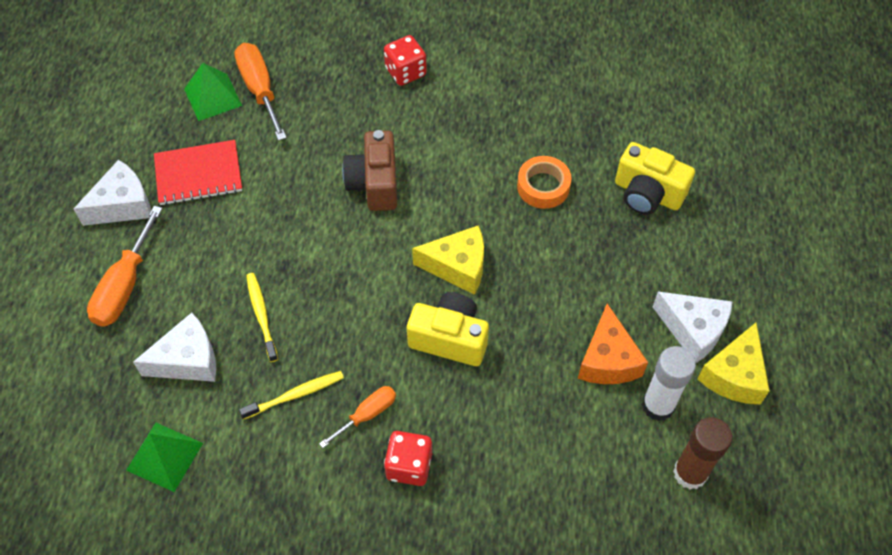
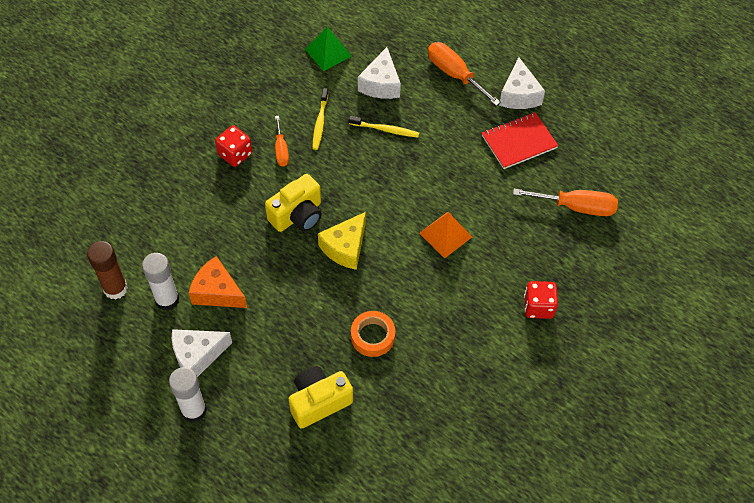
camera: 120 degrees right, 0 degrees up
red notebook [154,140,242,205] -> red notebook turned 45 degrees clockwise [482,112,558,169]
green pyramid [184,63,242,121] -> none
brown camera [342,130,397,211] -> orange pyramid [419,212,472,258]
yellow cheese [697,323,770,405] -> none
none -> white glue stick [169,367,207,423]

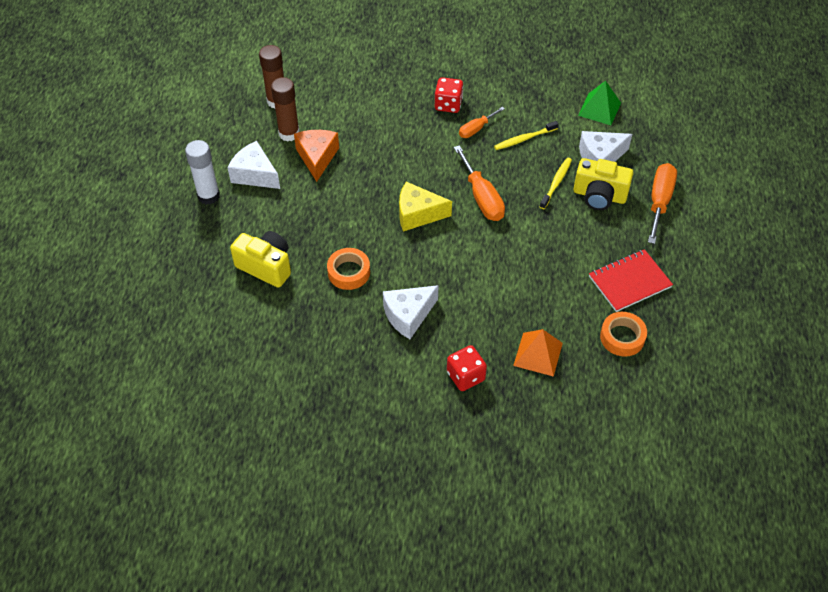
camera: 60 degrees right, 5 degrees down
white glue stick [142,253,179,311] -> brown glue stick [271,77,300,142]
yellow camera [265,174,322,232] -> yellow camera moved to [574,158,633,210]
yellow toothbrush [349,116,419,138] -> yellow toothbrush turned 135 degrees counterclockwise [540,157,572,209]
orange pyramid [419,212,472,258] -> orange pyramid moved to [513,329,563,377]
red notebook [482,112,558,169] -> red notebook turned 60 degrees counterclockwise [589,249,673,312]
white cheese [499,57,545,109] -> white cheese moved to [383,285,439,339]
orange screwdriver [513,189,618,216] -> orange screwdriver moved to [454,145,505,221]
none -> orange tape [600,312,647,357]

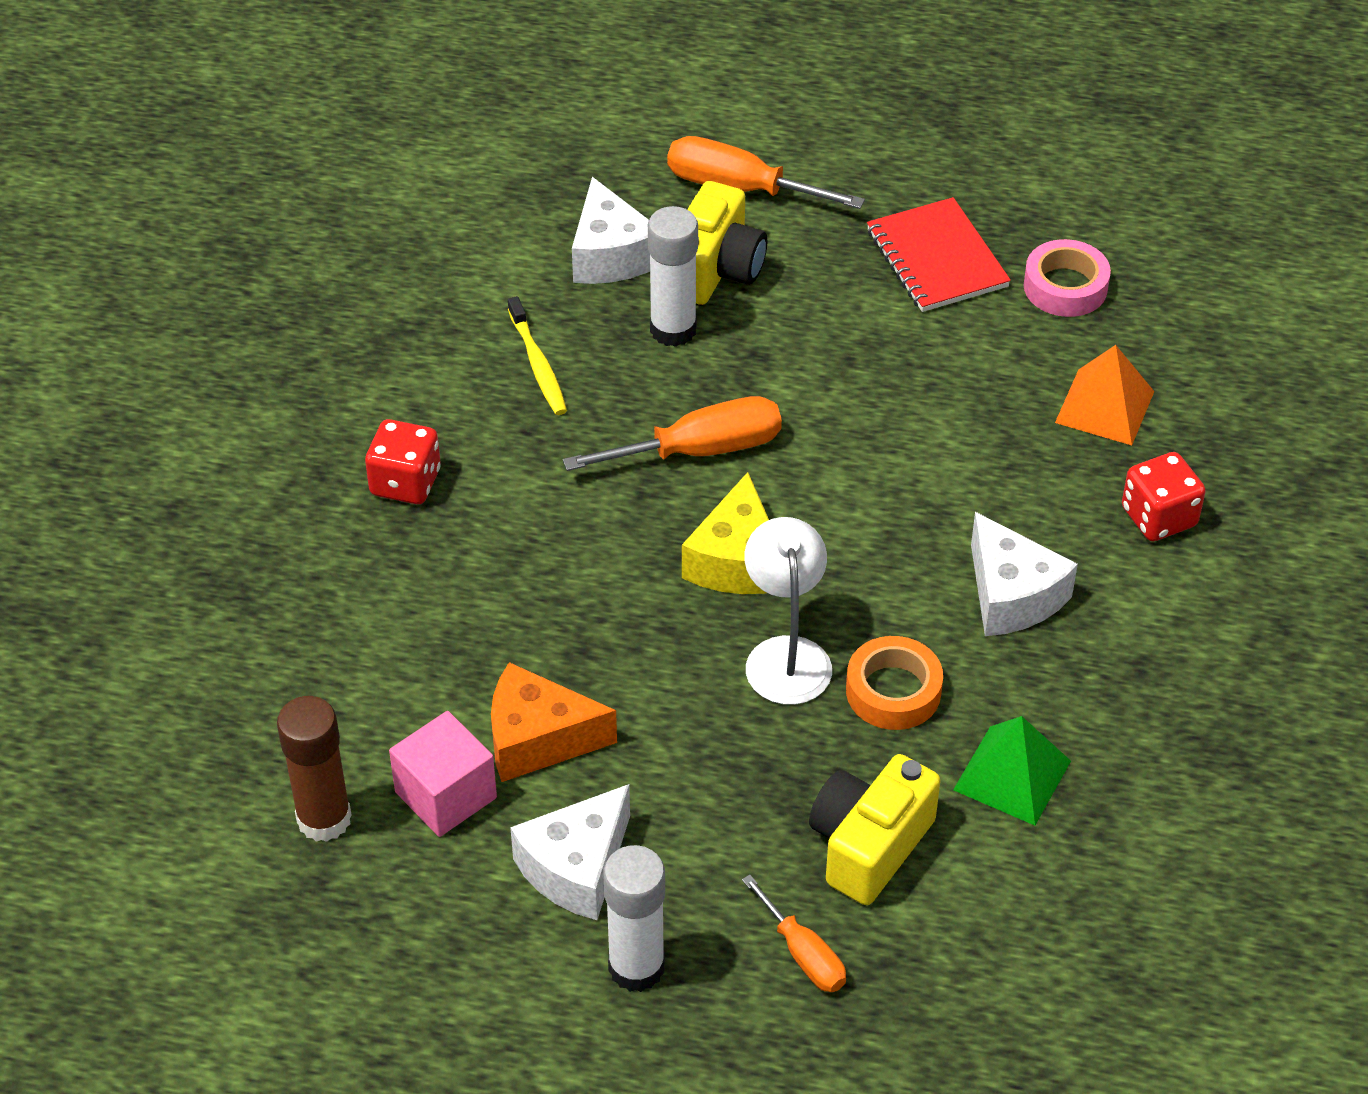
camera: 85 degrees left, 5 degrees down
brown glue stick [271,77,300,142] -> pink cube [389,711,497,837]
orange screwdriver [459,107,505,138] -> orange screwdriver moved to [742,875,846,992]
yellow toothbrush [540,157,572,209] -> white glue stick [648,206,698,347]
green pyramid [578,81,621,125] -> green pyramid moved to [953,716,1071,826]
orange tape [600,312,647,357] -> pink tape [1024,239,1111,317]
none -> white lamp [744,517,832,705]

